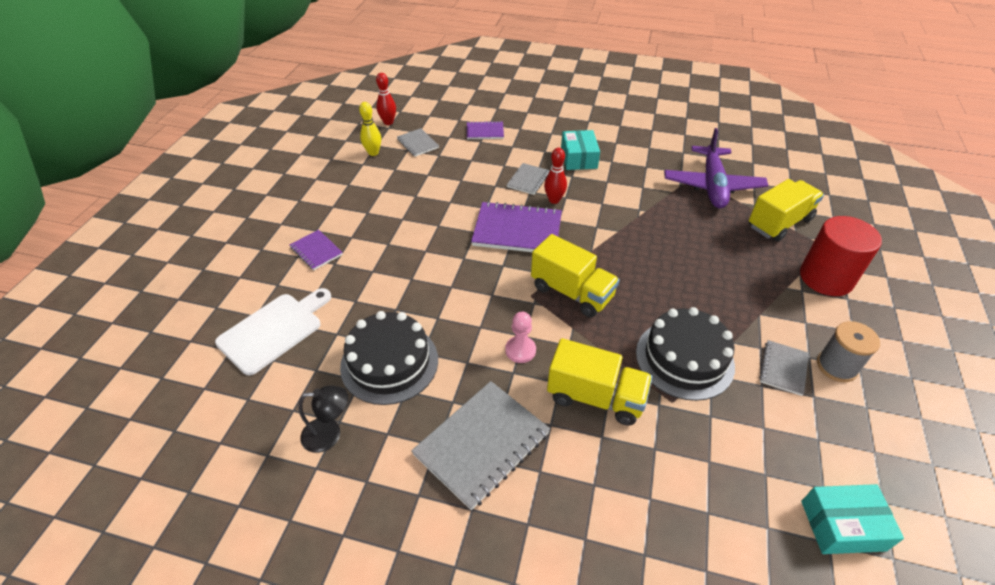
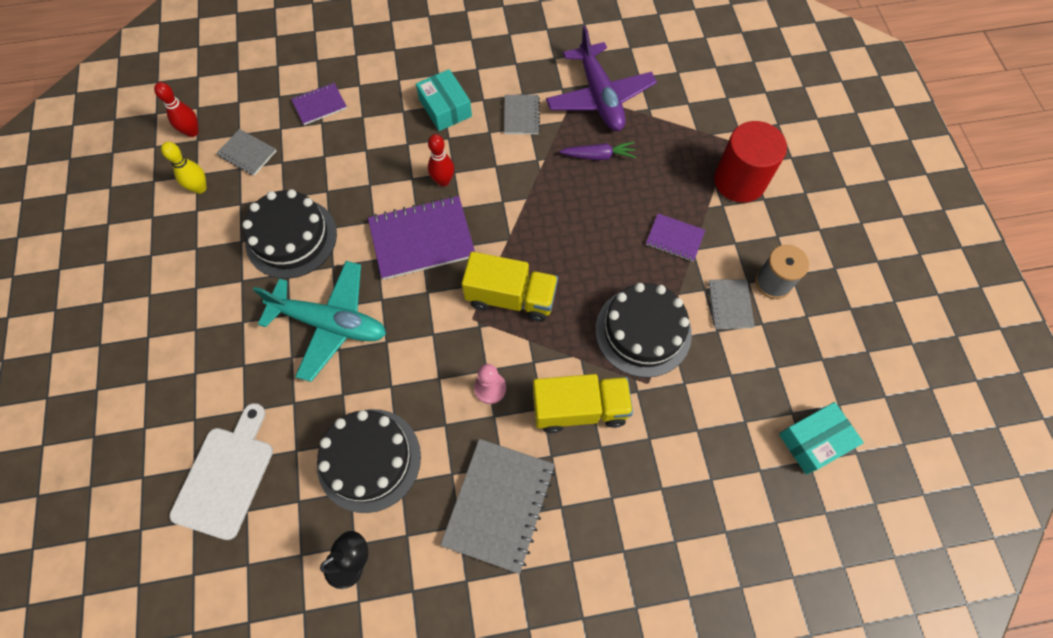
camera: 25 degrees left, 20 degrees up
purple notebook [290,230,343,270] -> purple notebook moved to [646,213,705,261]
grey notebook [507,163,550,195] -> grey notebook moved to [504,95,540,134]
yellow truck [749,179,824,242] -> none
none -> black cake [242,189,337,279]
none -> turquoise plane [253,261,386,382]
none -> purple carrot [559,142,636,160]

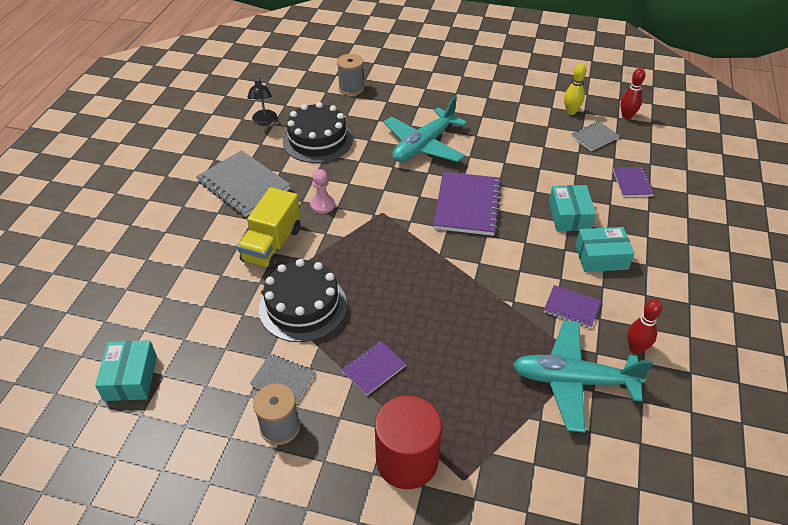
camera: 115 degrees right, 20 degrees down
white cutting board [169,403,273,540] -> grey spool [337,54,364,96]
black cake [242,189,337,279] -> none
red bowling pin [428,134,454,187] -> red bowling pin moved to [627,299,663,354]
yellow truck [462,252,558,322] -> none
grey notebook [504,95,540,134] -> purple notebook [544,285,601,328]
purple plane [546,26,657,131] -> turquoise plane [513,320,653,433]
purple carrot [559,142,636,160] -> none
none -> turquoise box [549,185,596,231]

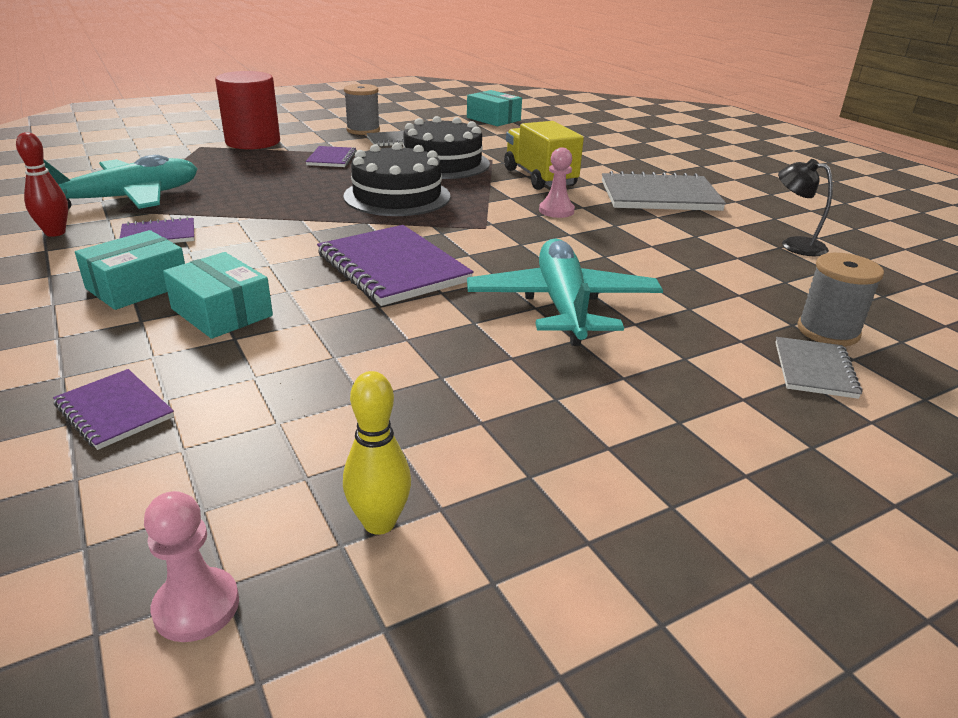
camera: 135 degrees right, 15 degrees down
black cake [283,102,353,163] -> black cake moved to [343,143,451,216]
grey notebook [571,122,619,151] -> grey notebook moved to [775,337,862,399]
red bowling pin [621,68,646,120] -> pink pawn [144,491,239,642]

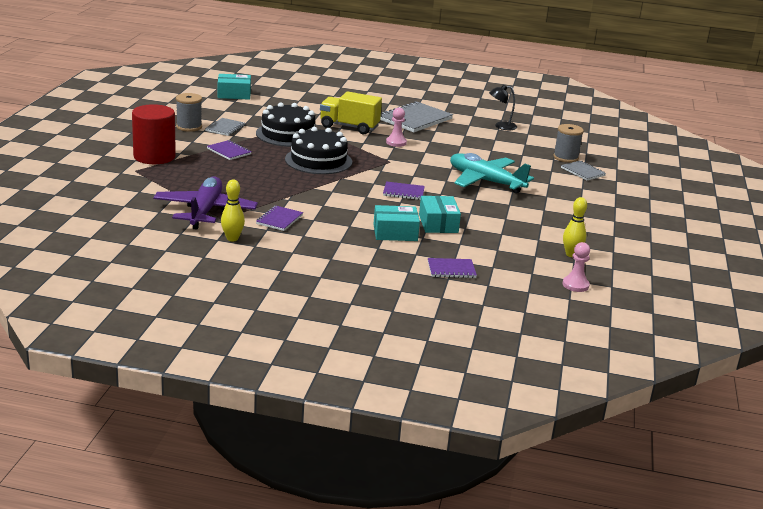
camera: 50 degrees left, 5 degrees down
red bowling pin [16,132,68,237] -> yellow bowling pin [221,179,245,241]
turquoise plane [43,155,198,210] -> purple plane [153,176,258,230]
turquoise box [75,230,185,310] -> turquoise box moved to [419,196,461,233]
purple notebook [317,225,474,306] -> purple notebook [383,182,425,200], size x0.53

